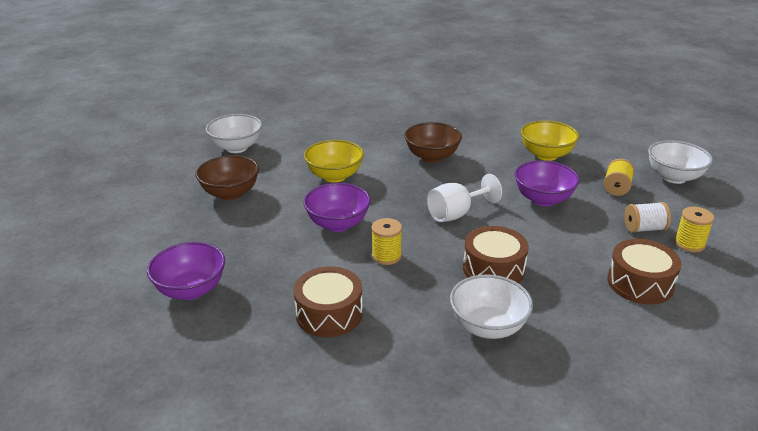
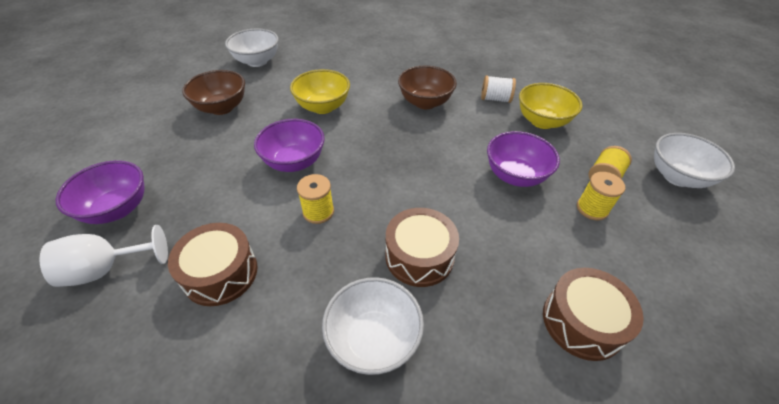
camera: 15 degrees right, 15 degrees up
white goblet [427,174,502,222] -> white goblet moved to [40,225,168,287]
white spool [624,202,671,233] -> white spool moved to [481,75,516,103]
yellow spool [674,207,714,252] -> yellow spool moved to [577,172,625,220]

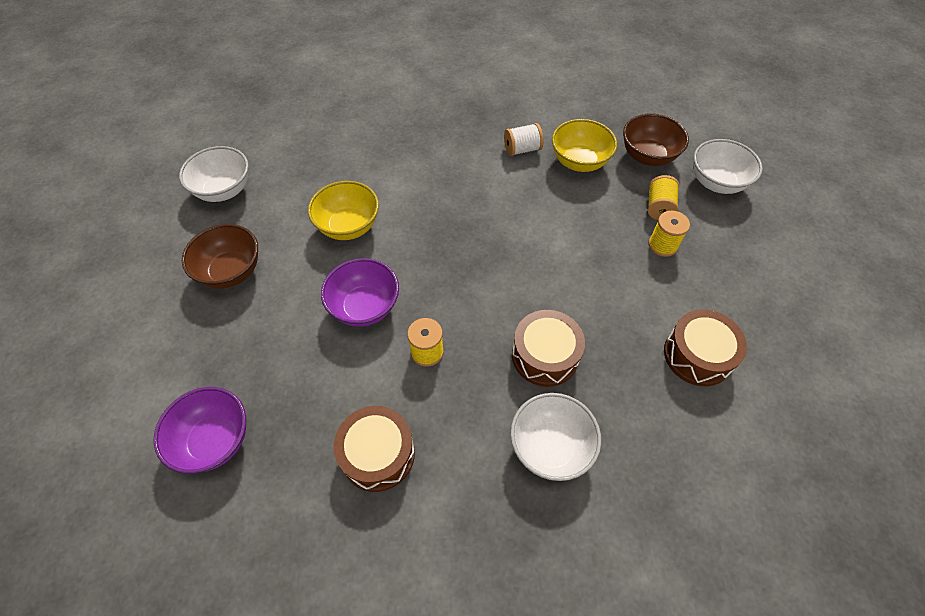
camera: 25 degrees left, 10 degrees up
white goblet [40,225,168,287] -> none
brown bowl [398,66,457,109] -> brown bowl moved to [623,114,689,166]
purple bowl [487,131,560,187] -> none

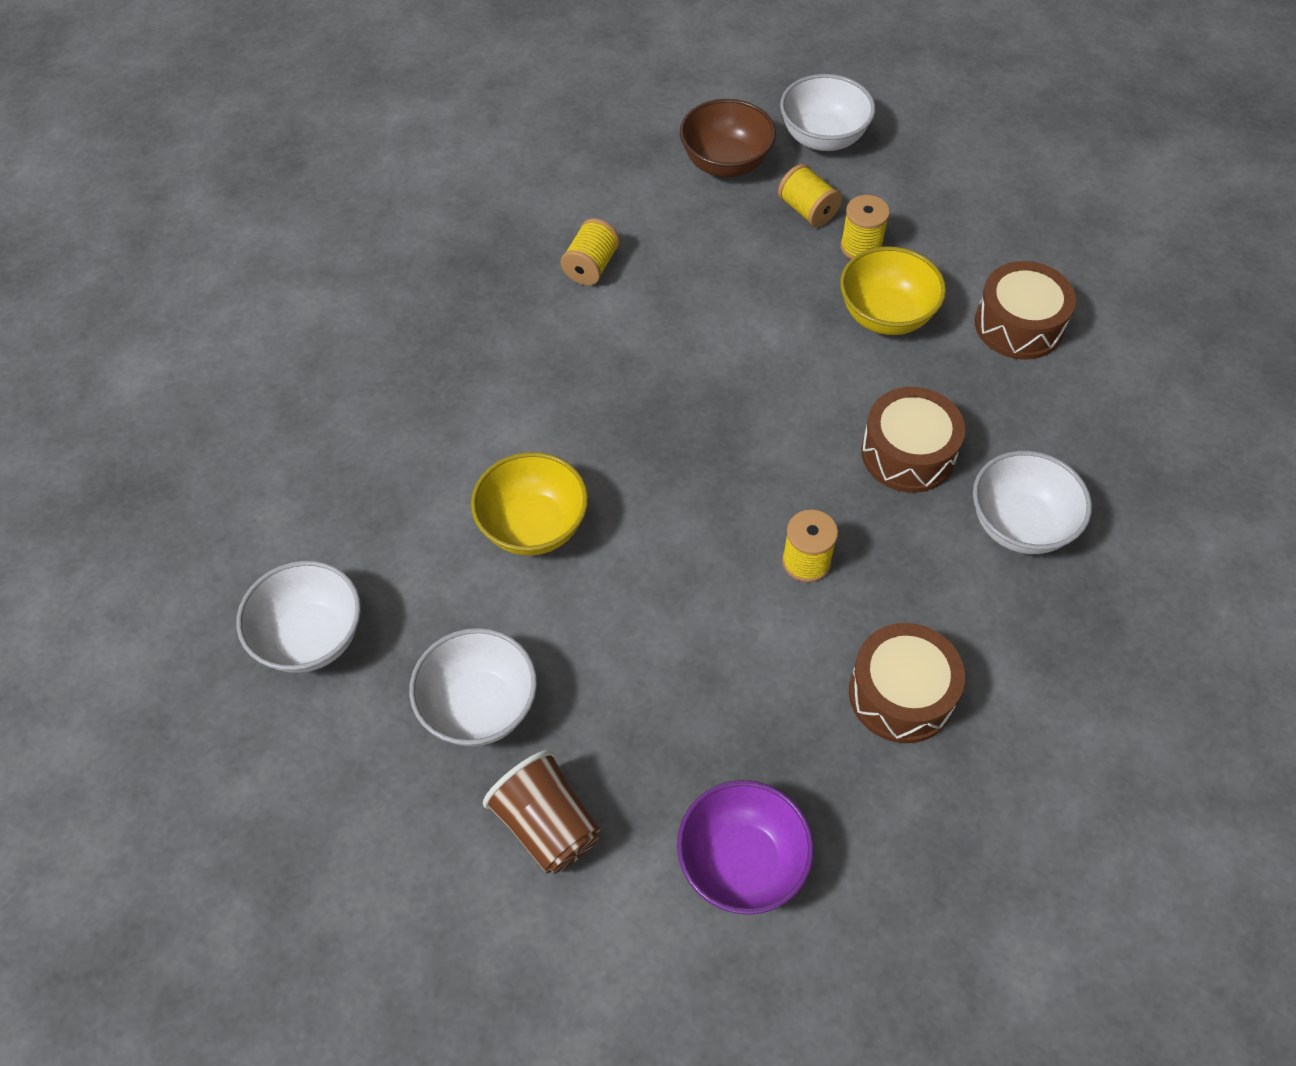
camera: 50 degrees left, 0 degrees up
brown bowl [182,224,258,288] -> white bowl [409,628,537,746]
purple bowl [321,258,399,327] -> none
white spool [504,123,544,156] -> yellow spool [561,218,620,285]
yellow bowl [552,119,617,172] -> yellow bowl moved to [840,246,946,335]
none -> brown cup [483,750,600,874]

